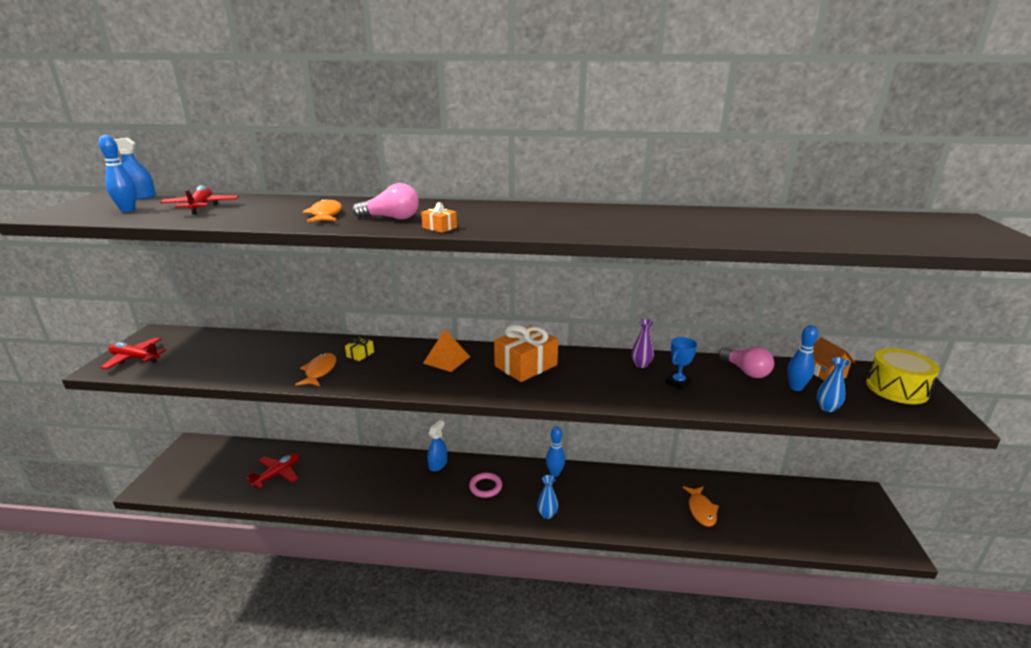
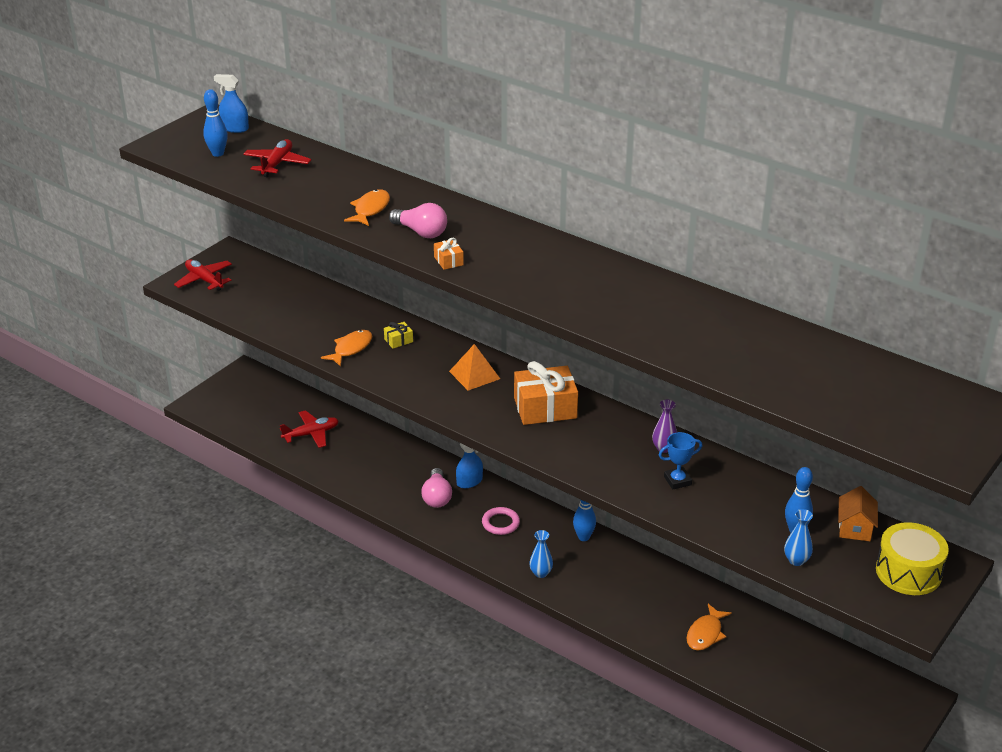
camera: 30 degrees right, 10 degrees up
pink light bulb [719,347,774,378] -> pink light bulb moved to [421,468,452,508]

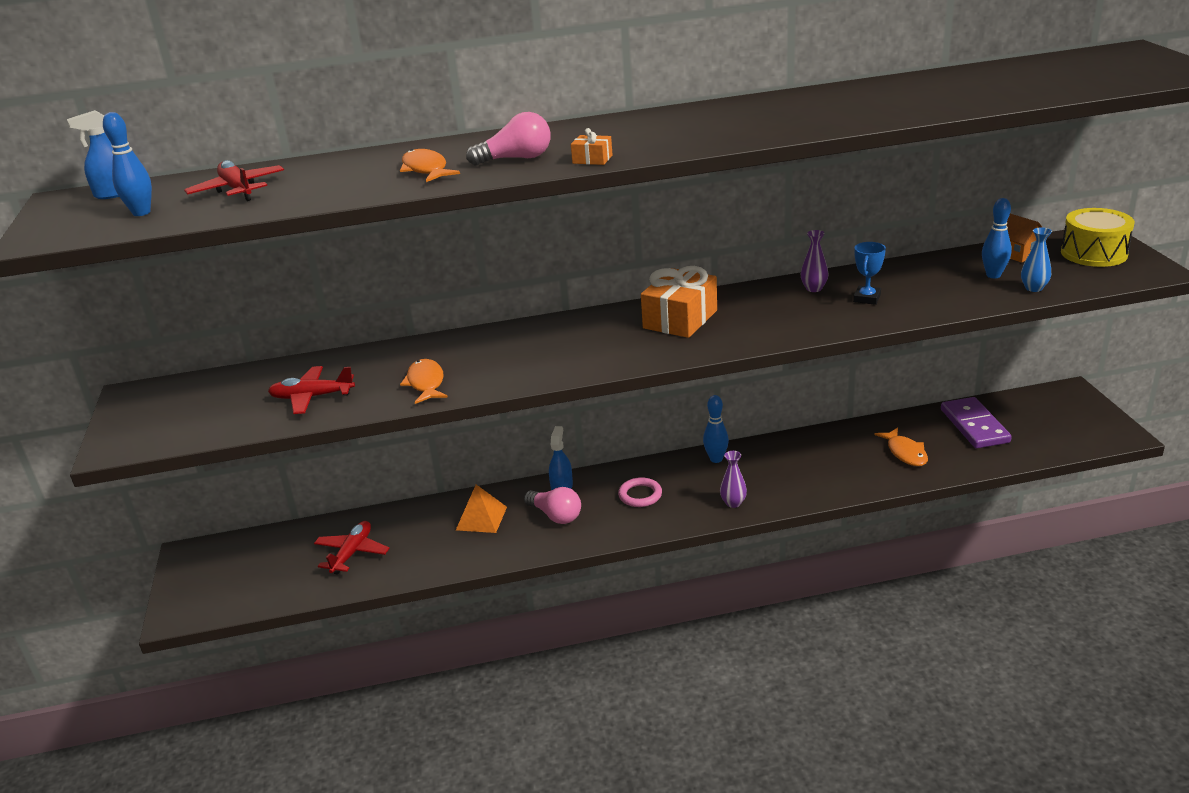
camera: 45 degrees left, 5 degrees down
red plane [174,259,232,291] -> red plane moved to [268,366,355,414]
yellow gift [384,322,413,349] -> none
orange pyramid [449,344,500,391] -> orange pyramid moved to [456,485,507,533]
blue vase [529,530,553,578] -> purple vase [720,451,747,508]
none -> purple domino [941,397,1012,448]

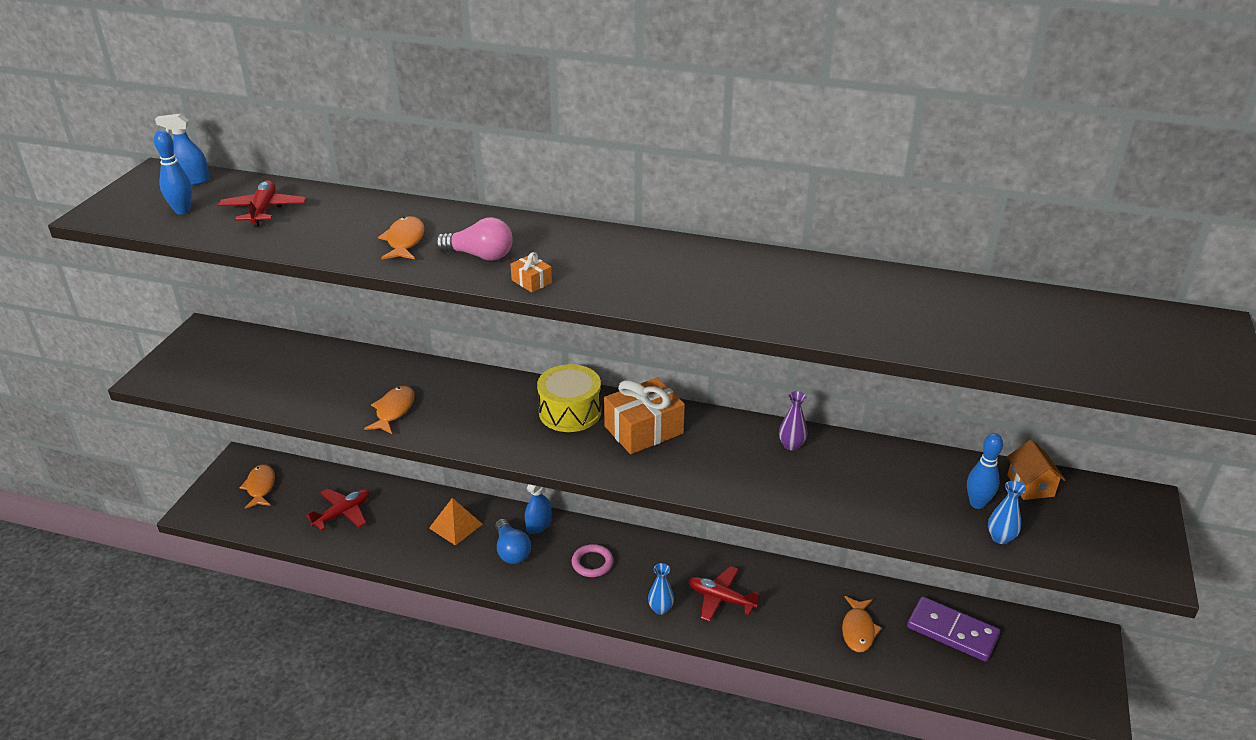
camera: 25 degrees right, 5 degrees up
red plane [268,366,355,414] -> red plane moved to [688,566,760,622]
pink light bulb [524,487,581,524] -> blue light bulb [495,519,531,564]
blue bowling pin [703,395,729,463] -> none
purple vase [720,451,747,508] -> blue vase [648,563,674,615]
blue trophy [853,242,886,305] -> none
purple domino [941,397,1012,448] -> purple domino turned 75 degrees counterclockwise [907,597,1000,662]
yellow drum [1061,208,1135,267] -> yellow drum moved to [537,364,601,432]
none -> orange fish [239,464,275,509]

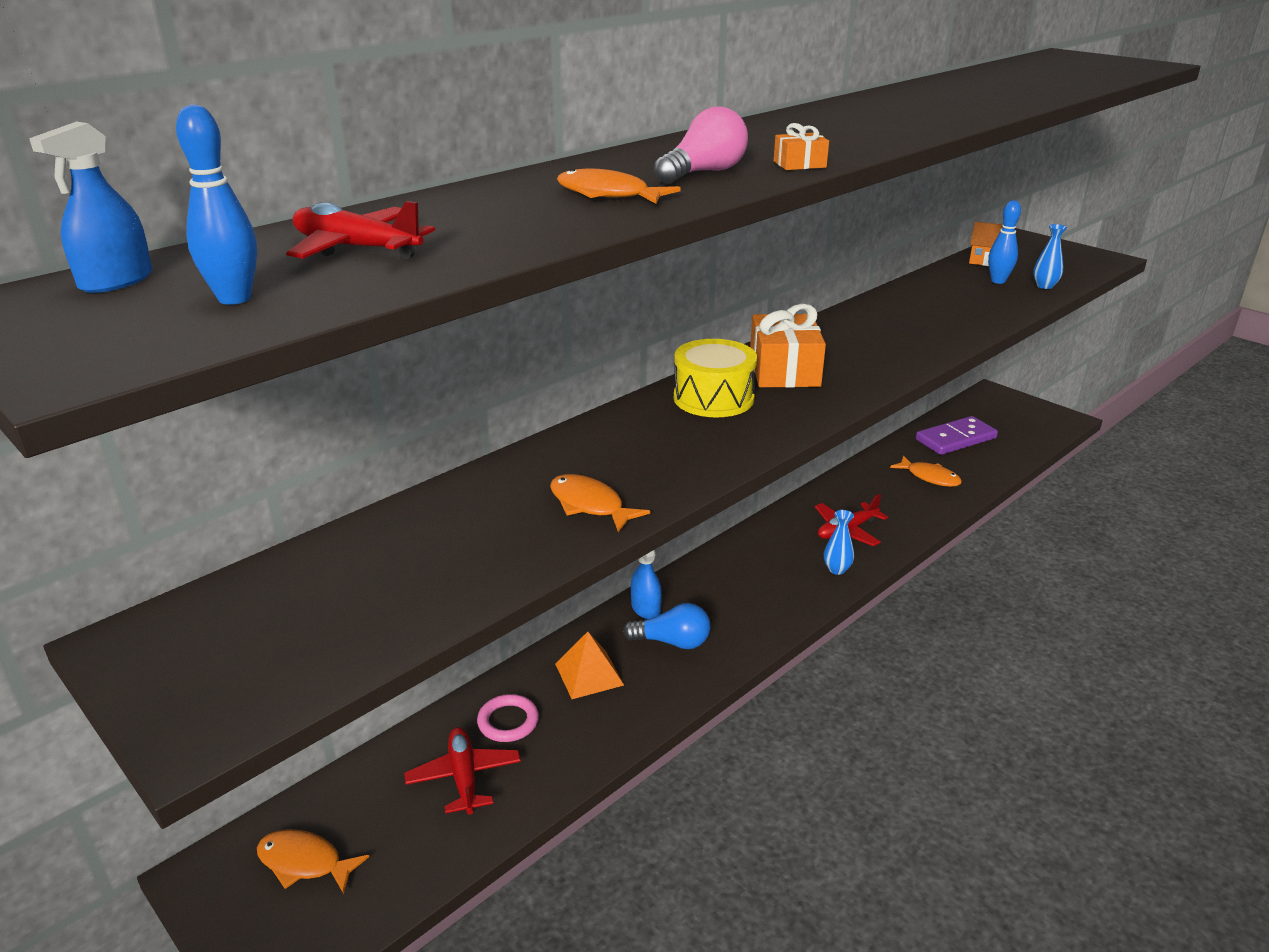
camera: 60 degrees left, 5 degrees down
pink ring [572,544,614,577] -> pink ring moved to [477,694,539,742]
purple vase [779,391,808,450] -> none

